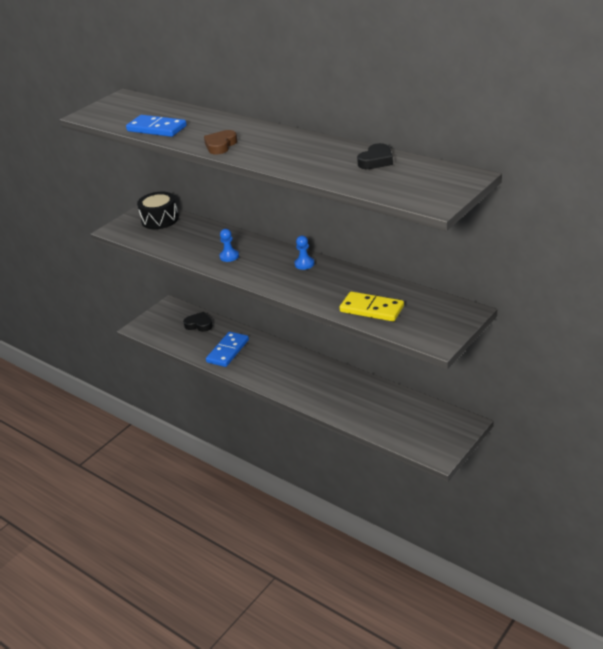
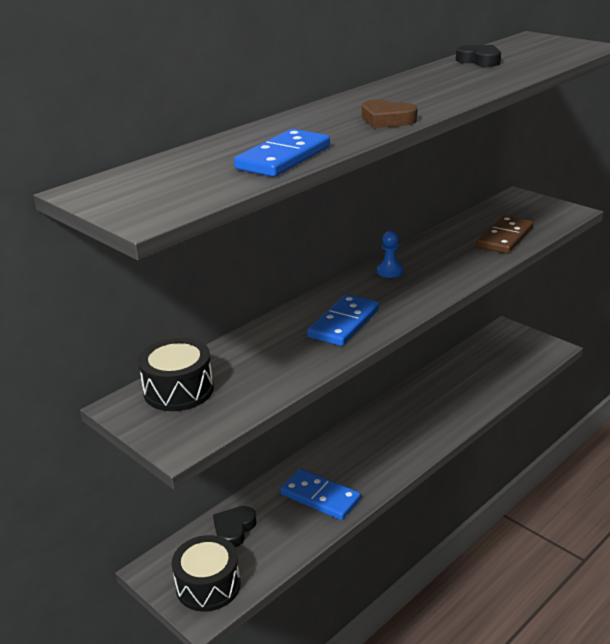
camera: 85 degrees left, 5 degrees down
blue pawn [219,229,239,262] -> blue domino [307,294,379,346]
yellow domino [339,291,404,321] -> brown domino [477,215,533,254]
none -> black drum [172,535,241,612]

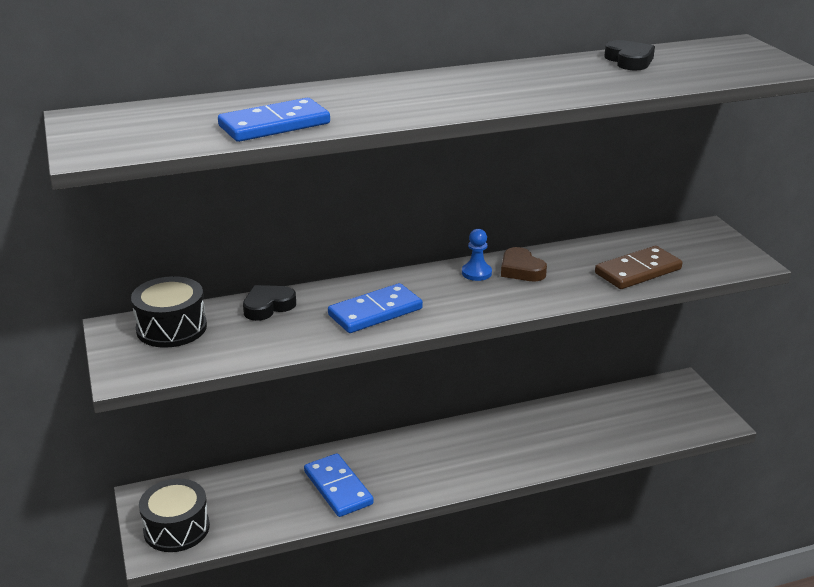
camera: 25 degrees right, 0 degrees up
black heart [213,506,256,547] -> black heart moved to [243,285,296,321]
brown heart [362,99,418,128] -> brown heart moved to [501,247,547,281]

